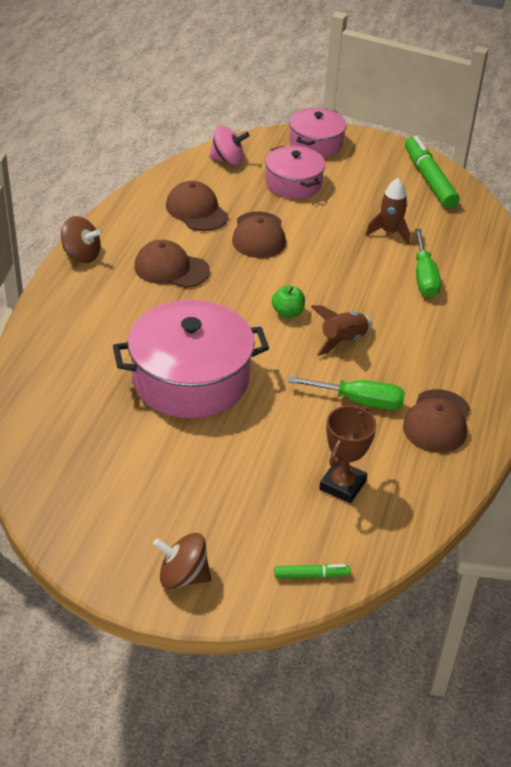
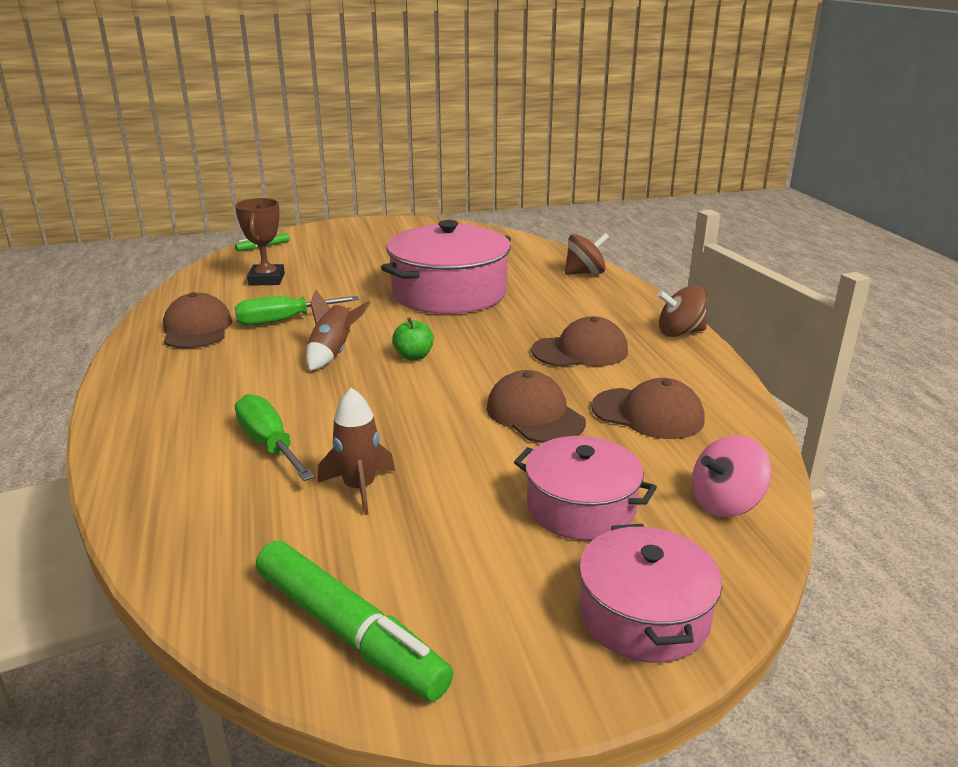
camera: 150 degrees right, 15 degrees down
brown spinning top [153,533,211,589] -> brown spinning top moved to [565,233,609,275]

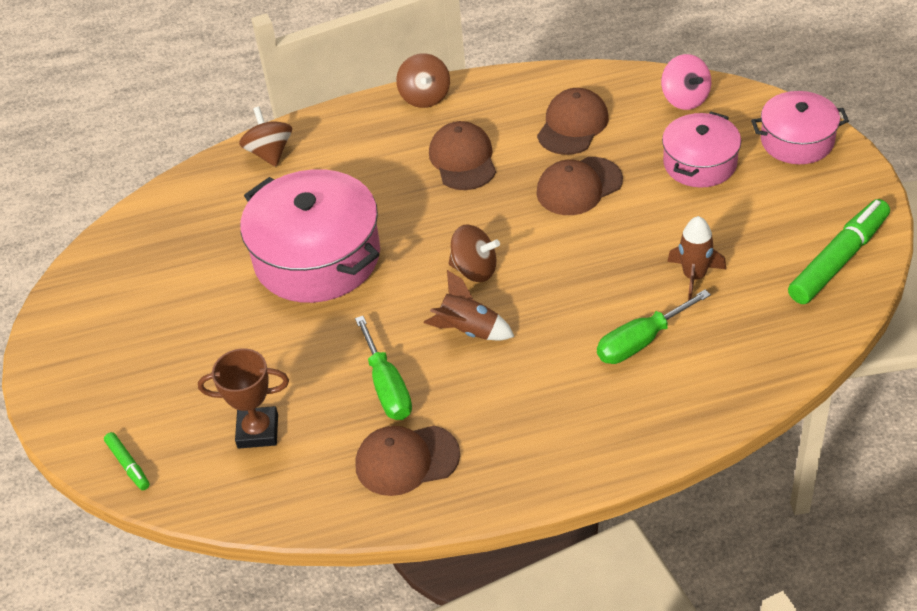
camera: 85 degrees left, 20 degrees up
green apple [392,318,434,360] -> brown spinning top [449,225,500,282]

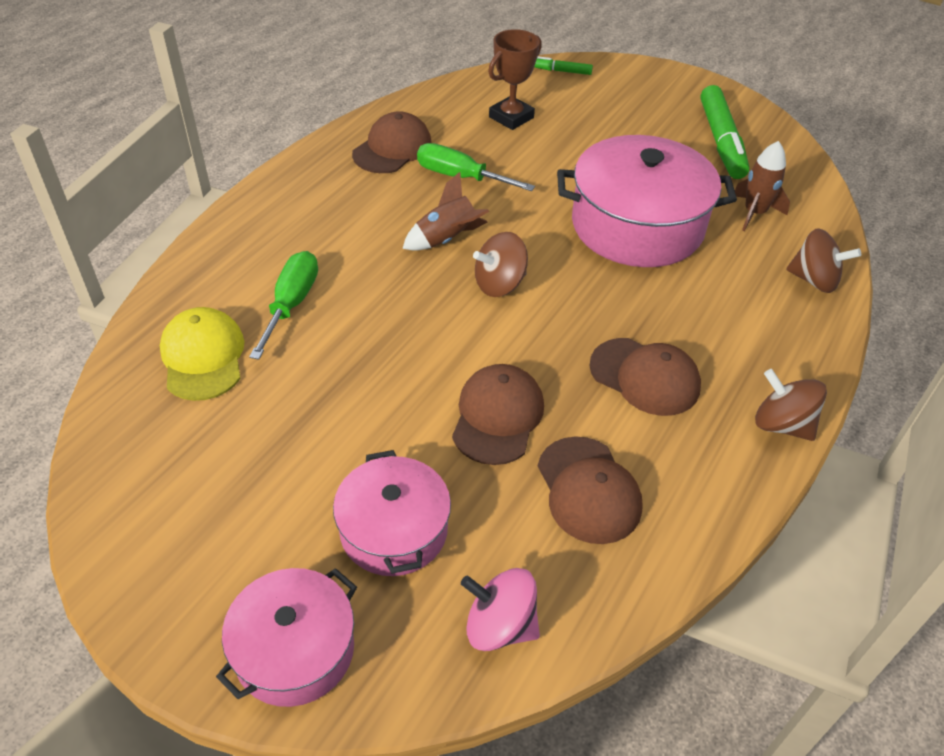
camera: 130 degrees right, 0 degrees up
brown rocket [667,216,726,301] -> brown rocket moved to [735,141,790,231]
green marker [788,199,890,304] -> green marker moved to [700,85,749,179]
none -> yellow cap [160,307,244,401]

